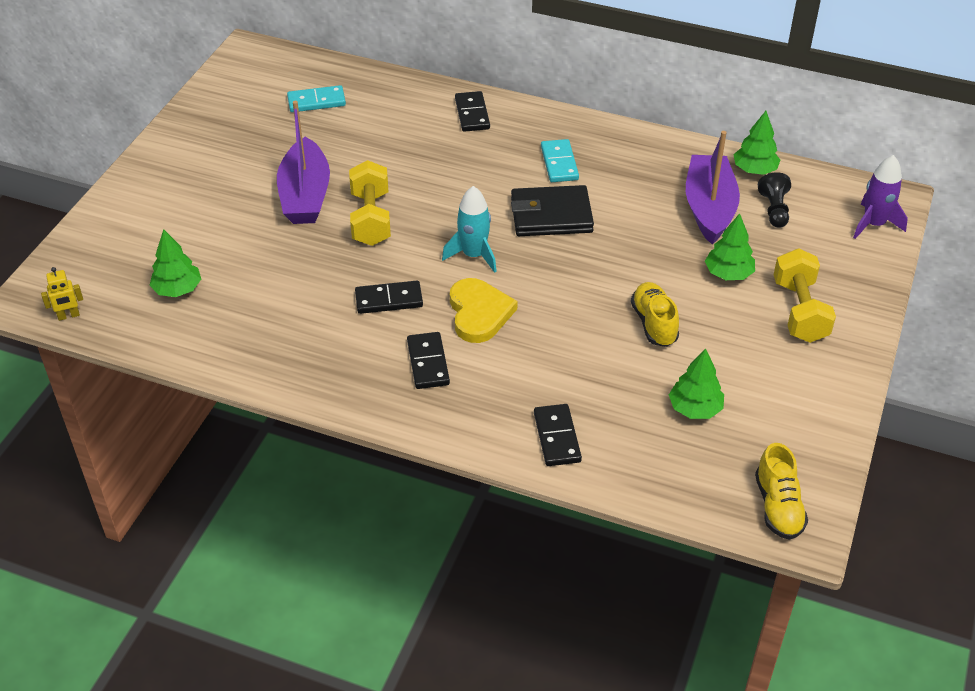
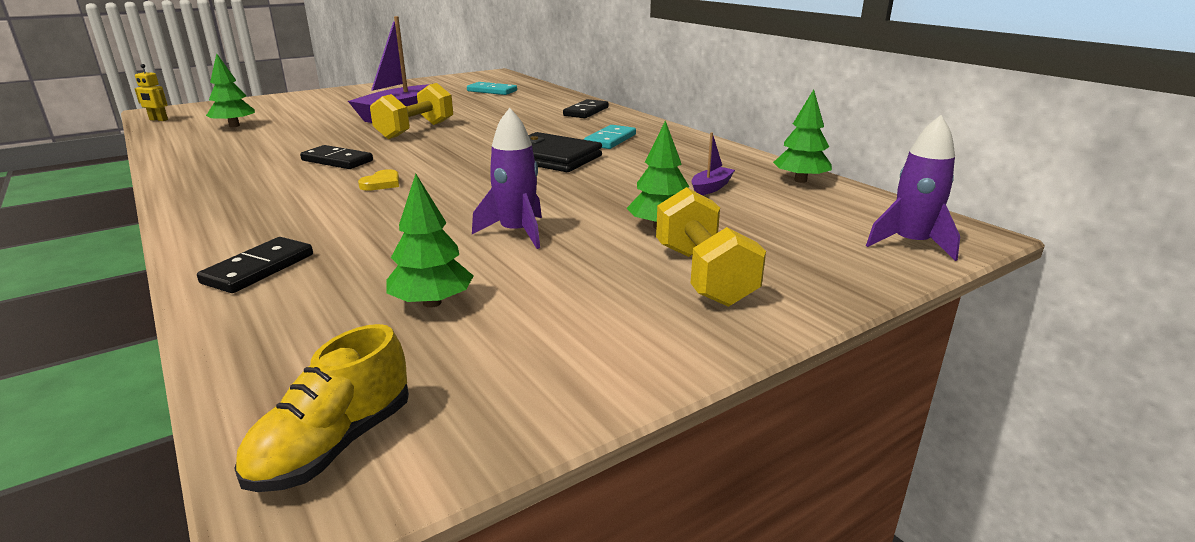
camera: 35 degrees right, 20 degrees down
black domino [407,332,450,389] -> none
turquoise rocket [442,186,497,273] -> none
yellow heart [450,278,518,343] -> yellow heart [358,169,399,191], size x0.51
yellow shoe [631,282,679,347] -> purple rocket [472,108,542,249]
purple boat [686,131,740,245] -> purple boat [691,132,735,195], size x0.45
black pawn [758,172,791,228] -> none
yellow dumbbell [774,249,836,343] -> yellow dumbbell turned 45 degrees counterclockwise [656,187,766,307]

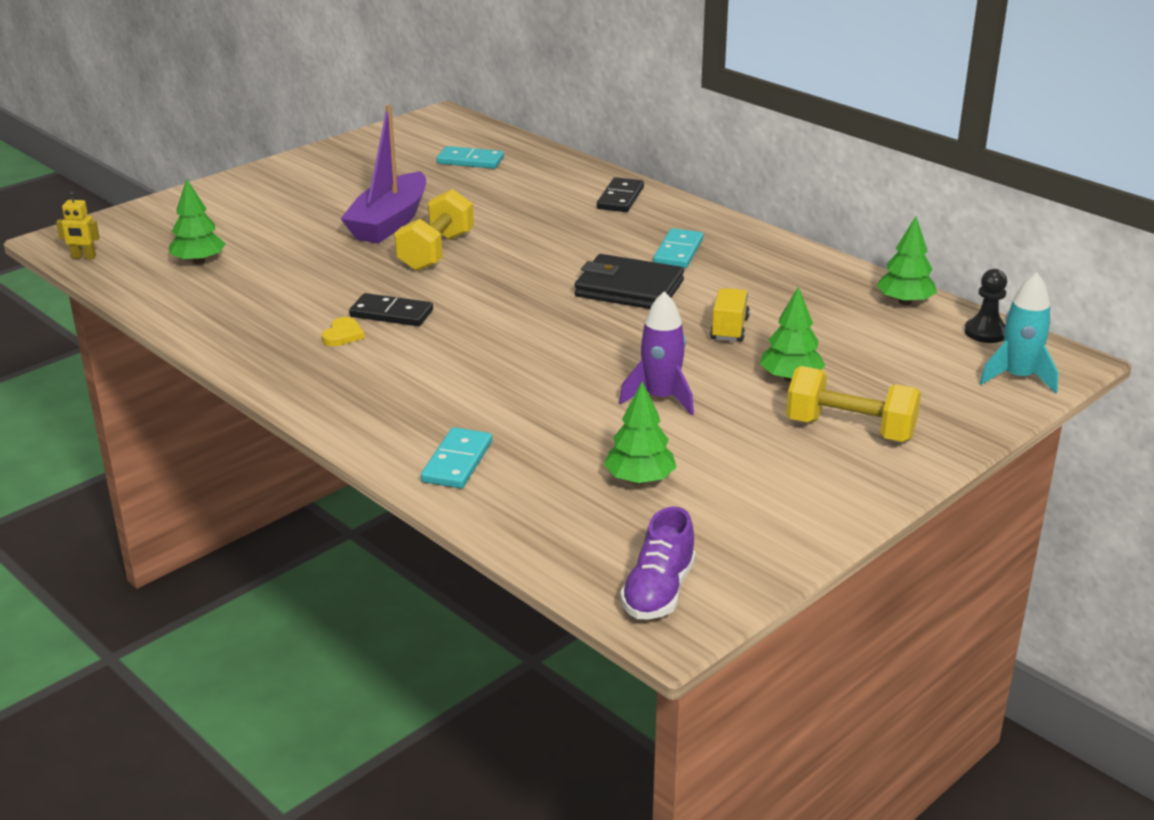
camera: 10 degrees left, 5 degrees up
black domino [197,237,313,293] -> turquoise domino [421,427,492,489]
yellow shoe [234,324,409,492] -> purple shoe [620,506,696,619]
yellow heart [358,169,399,191] -> yellow heart moved to [322,317,365,346]
yellow dumbbell [656,187,766,307] -> yellow dumbbell turned 45 degrees counterclockwise [786,366,921,442]
purple boat [691,132,735,195] -> none
purple rocket [866,115,960,261] -> turquoise rocket [980,272,1058,393]
none -> yellow truck [710,288,750,342]
none -> black pawn [964,269,1007,343]

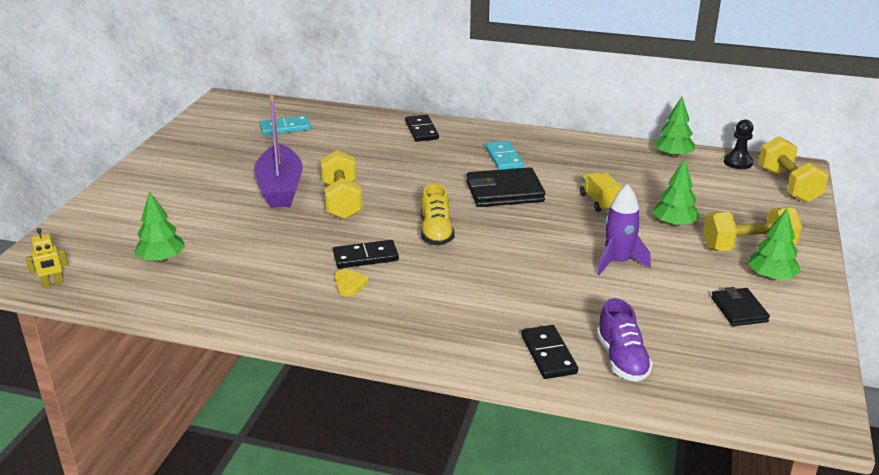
camera: 30 degrees left, 0 degrees up
turquoise domino [421,427,492,489] -> black domino [521,325,578,379]
green tree [604,381,676,484] -> green tree moved to [748,209,801,280]
purple shoe [620,506,696,619] -> purple shoe moved to [597,298,653,382]
turquoise rocket [980,272,1058,393] -> yellow dumbbell [758,136,829,203]
none -> yellow shoe [421,184,455,246]
none -> black wallet [711,287,770,326]

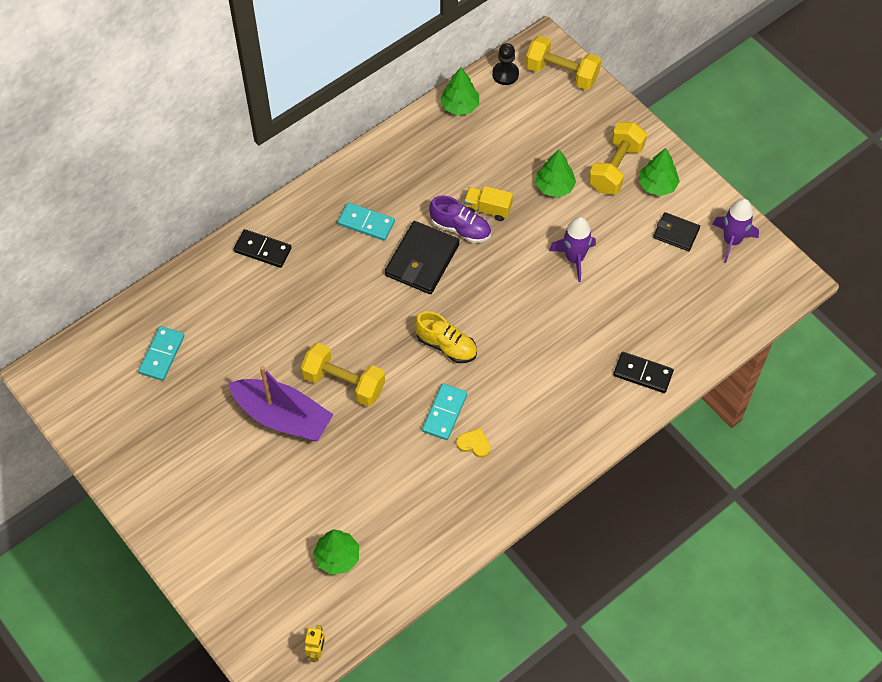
camera: 55 degrees left, 30 degrees up
black domino [333,240,399,268] -> turquoise domino [422,383,467,440]
purple shoe [597,298,653,382] -> purple shoe moved to [429,195,491,243]
none -> purple rocket [713,198,759,263]

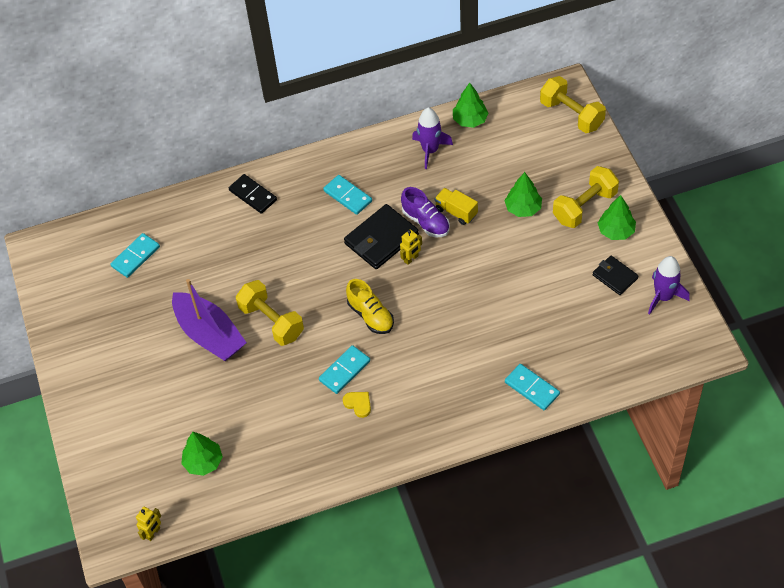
camera: 25 degrees right, 5 degrees down
black pawn [492,43,519,85] -> none
purple rocket [549,217,596,282] -> purple rocket moved to [412,108,453,169]
black domino [613,352,674,393] -> turquoise domino [505,364,560,410]
none -> yellow robot [400,229,422,265]

